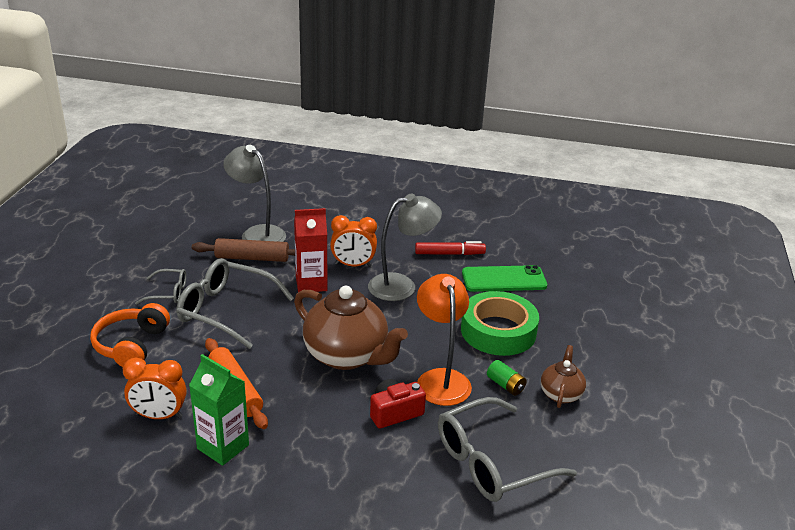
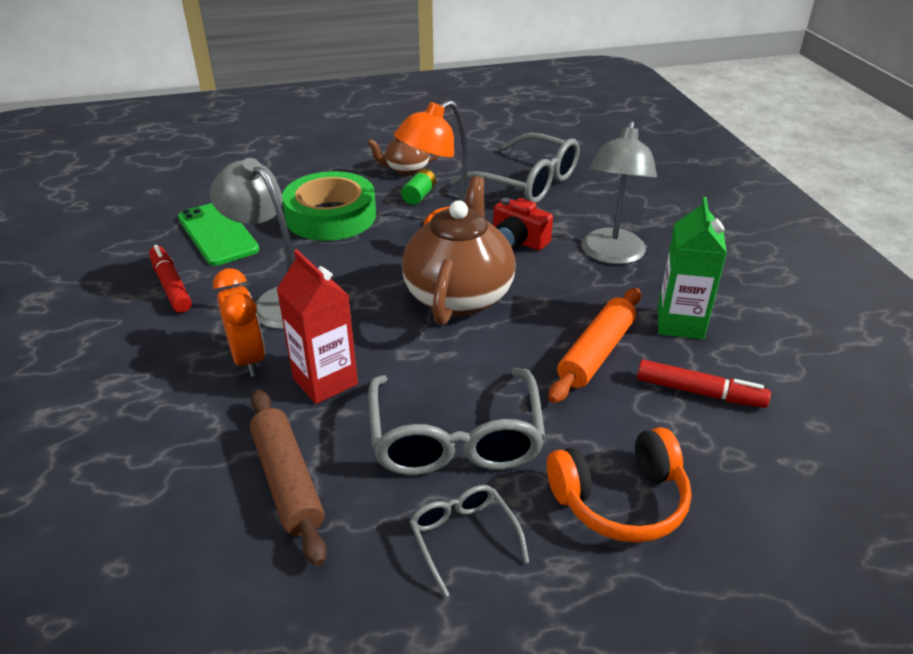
camera: 115 degrees left, 5 degrees up
orange clock [123,358,187,419] -> red marker [637,360,771,408]
grey lamp [223,145,286,242] -> grey lamp moved to [582,120,657,265]

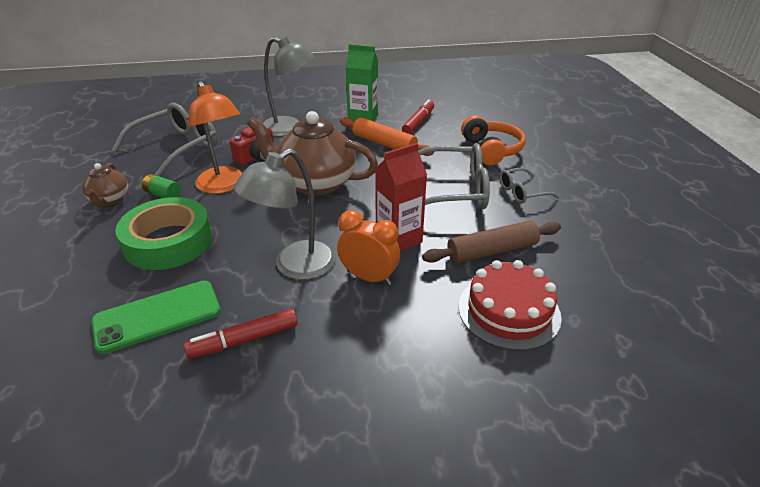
camera: 85 degrees left, 0 degrees up
orange clock [213,268,265,377] -> orange clock turned 45 degrees clockwise [337,210,400,285]
none -> red cake [458,260,562,351]

